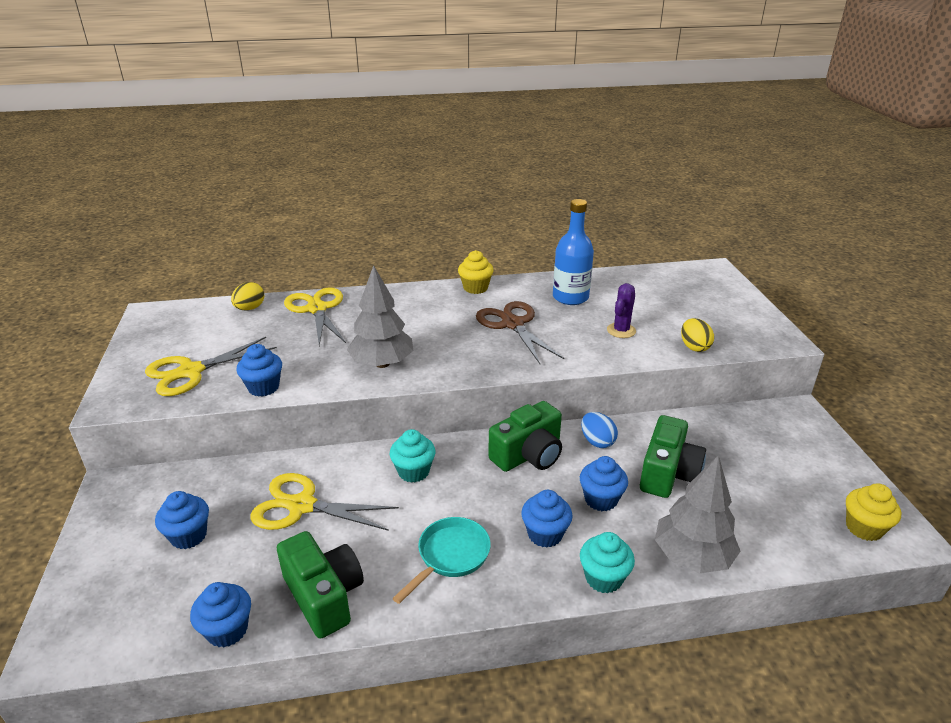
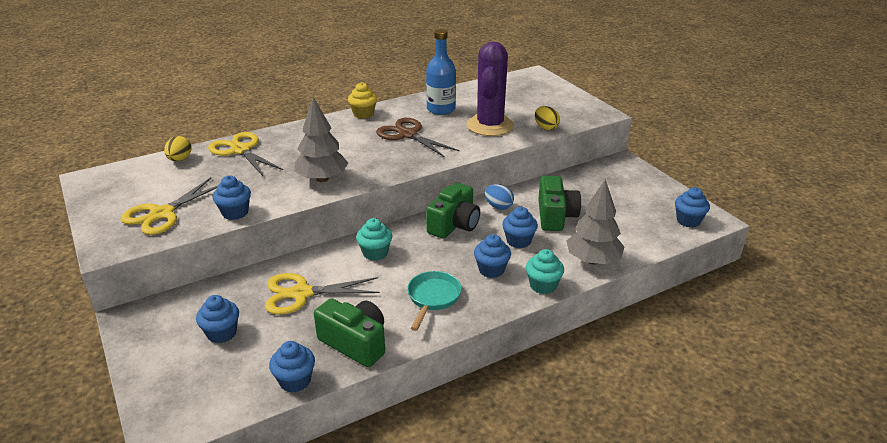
camera: 20 degrees left, 0 degrees up
purple cactus [607,283,636,338] -> purple cactus [467,42,514,136], size x2.13
yellow cupcake [846,483,901,541] -> blue cupcake [675,187,710,228]

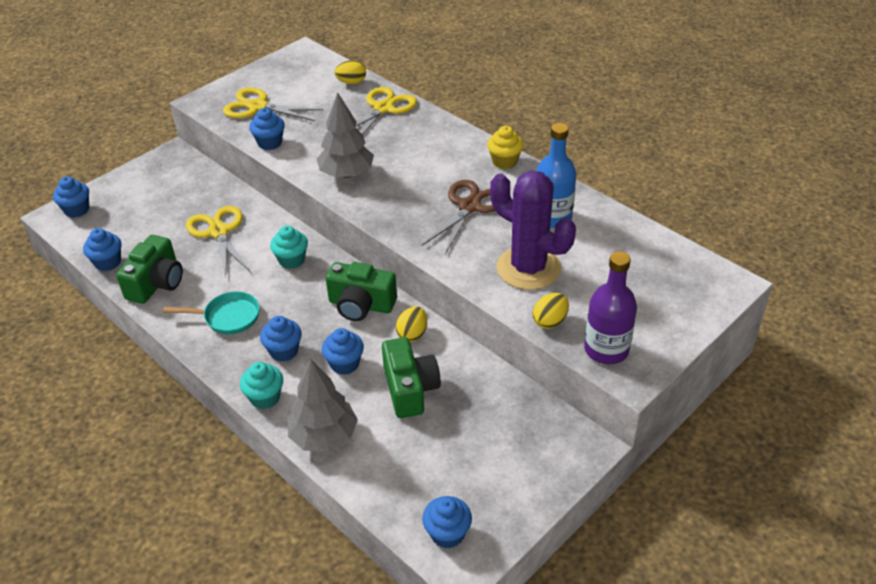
camera: 75 degrees right, 10 degrees up
blue cupcake [196,295,239,343] -> blue cupcake moved to [53,176,89,218]
purple cactus [467,42,514,136] -> purple cactus turned 45 degrees clockwise [490,170,576,290]
blue egg [485,184,514,210] -> yellow egg [396,306,427,342]
green camera [538,176,581,231] -> green camera turned 90 degrees counterclockwise [382,337,441,418]
none -> purple bottle [584,251,637,364]

